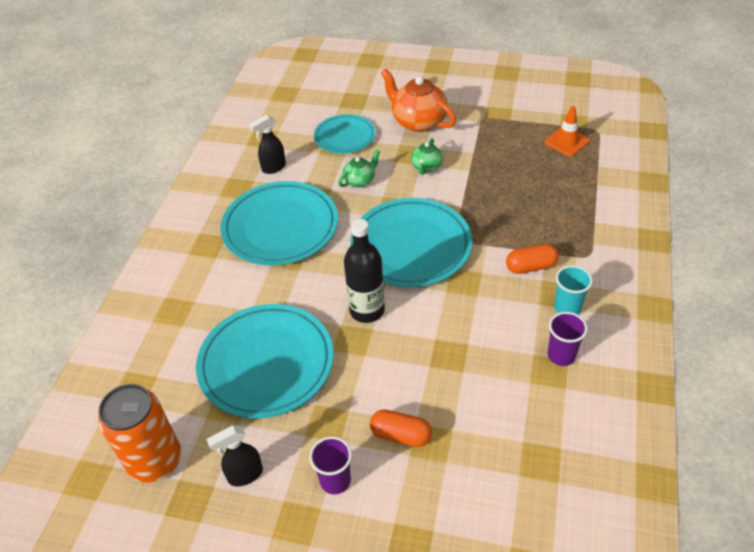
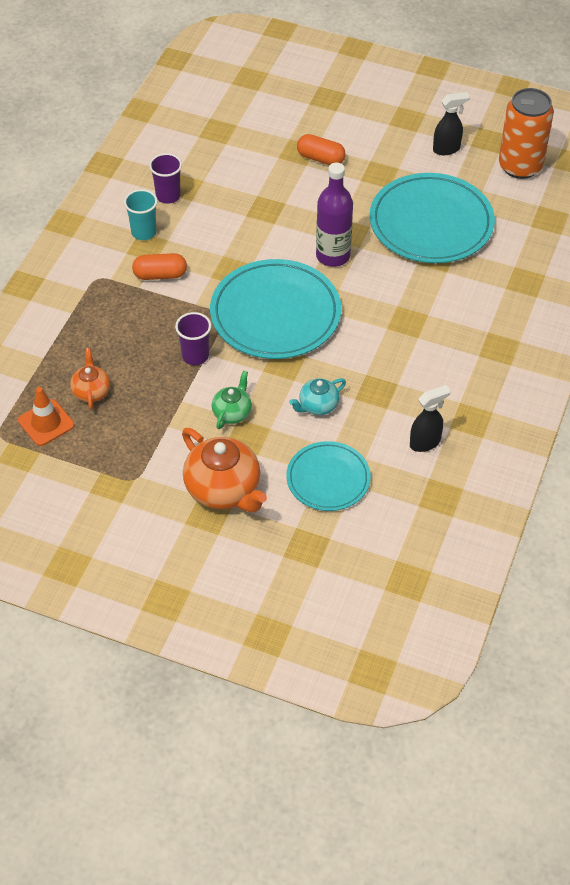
camera: 175 degrees left, 5 degrees up
turquoise plate [220,181,338,266] -> none
purple cup [309,436,352,494] -> purple cup moved to [175,312,211,365]
green teapot [338,150,380,187] -> turquoise teapot [289,378,346,415]
black bottle [344,219,385,323] -> purple bottle [316,163,353,267]
none -> orange teapot [70,348,110,410]

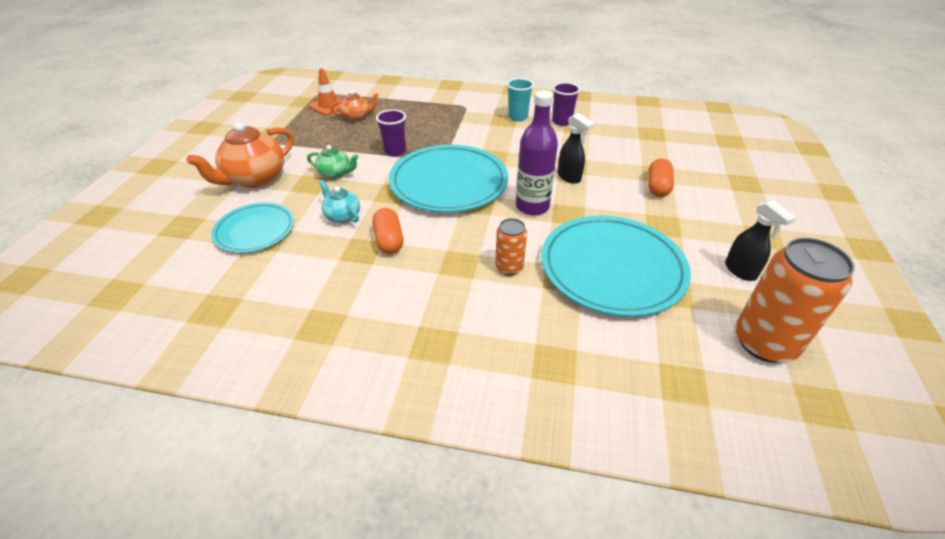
camera: 80 degrees right, 10 degrees down
orange capsule [132,253,187,280] -> orange capsule moved to [372,208,403,254]
black spray bottle [410,385,451,452] -> black spray bottle moved to [558,113,595,184]
none -> orange can [495,218,527,276]

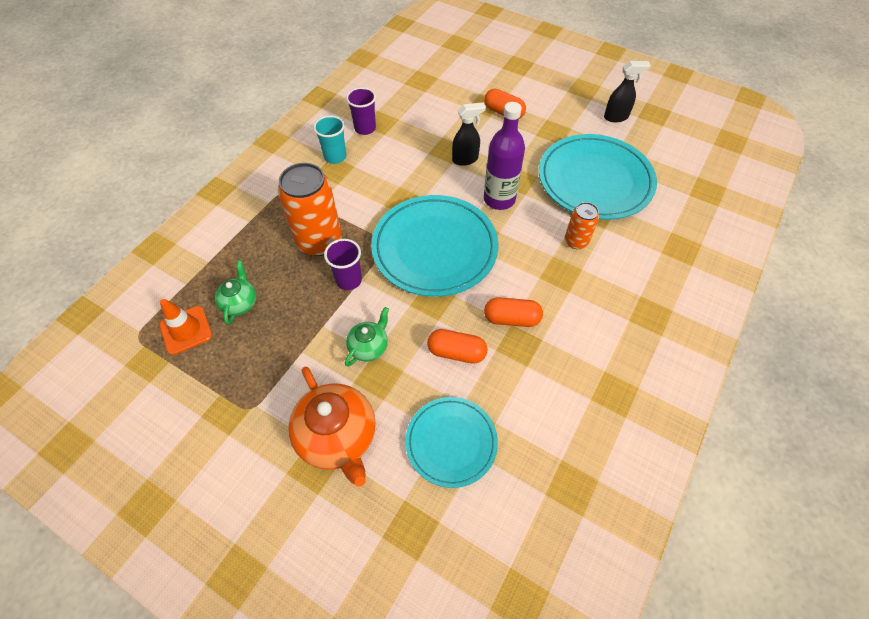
camera: 70 degrees left, 15 degrees up
turquoise teapot [319,180,360,223] -> orange capsule [427,329,487,364]
orange teapot [331,91,379,121] -> green teapot [215,261,256,324]
orange can [735,238,855,363] -> orange can moved to [278,163,342,256]

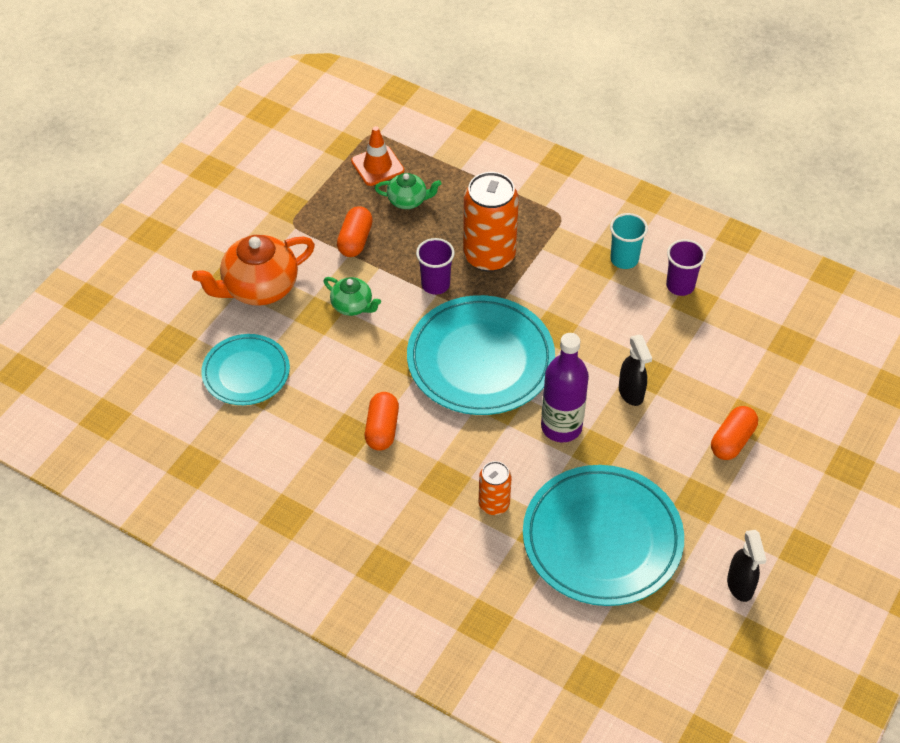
camera: 90 degrees right, 5 degrees down
orange capsule [427,329,487,364] -> orange capsule moved to [337,206,373,257]

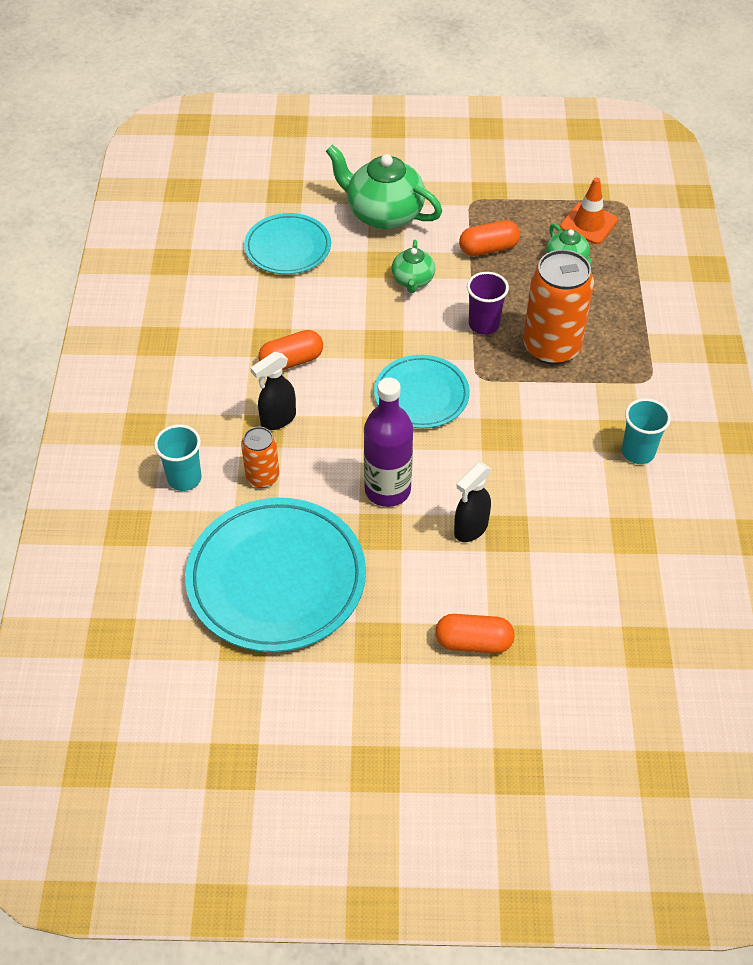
camera: 60 degrees right, 0 degrees up
orange teapot [192,235,315,306] -> green teapot [326,145,442,229]
turquoise plate [407,295,555,415] -> turquoise plate [374,355,470,428], size x0.59
purple cup [666,239,706,296] -> none
black spray bottle [727,530,766,602] -> black spray bottle moved to [251,352,296,430]
none -> turquoise cup [154,425,202,491]

